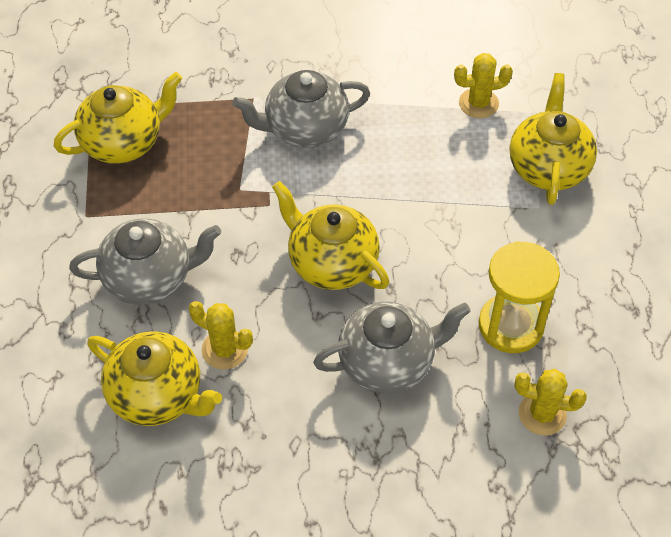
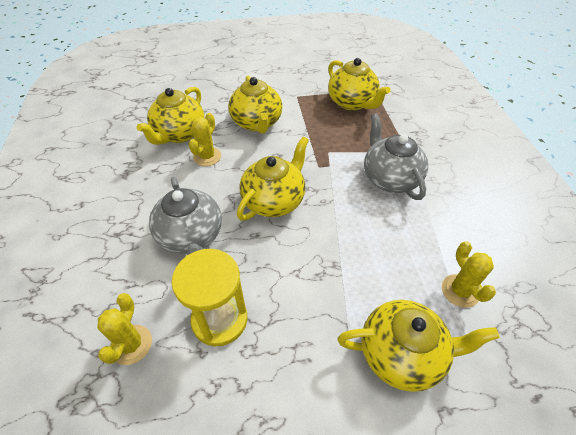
camera: 85 degrees right, 5 degrees down
grey teapot [69,218,221,305] -> yellow teapot [228,76,283,134]

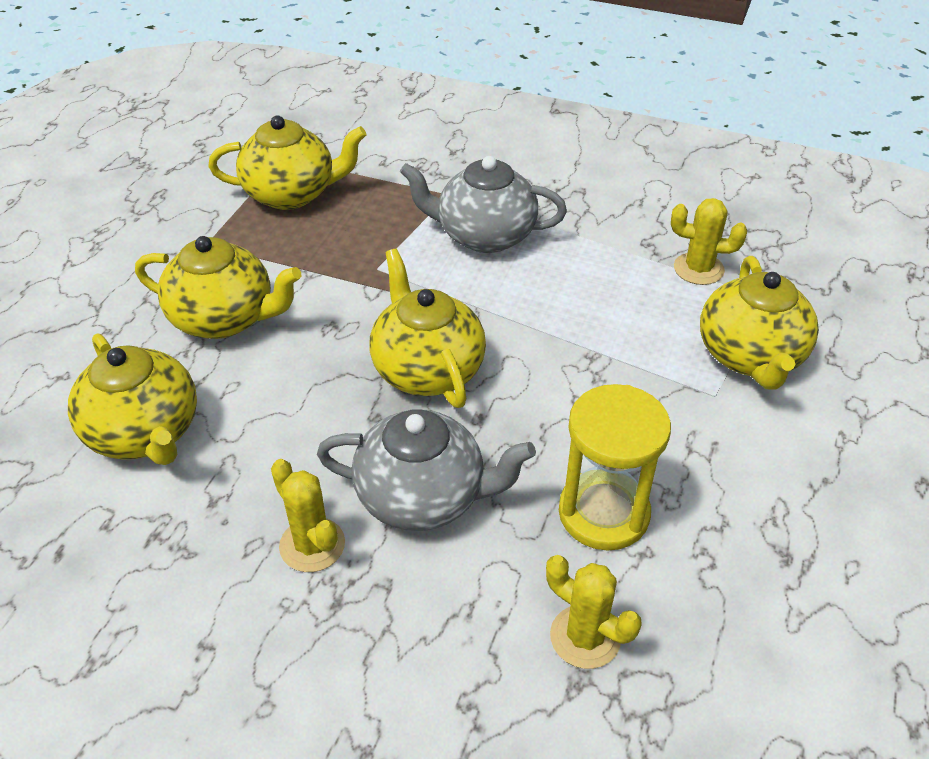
camera: 60 degrees left, 5 degrees down
yellow cactus [189,113,221,166] -> yellow cactus moved to [271,459,345,572]
yellow teapot [338,300,500,392] -> yellow teapot turned 150 degrees clockwise [700,256,819,390]

